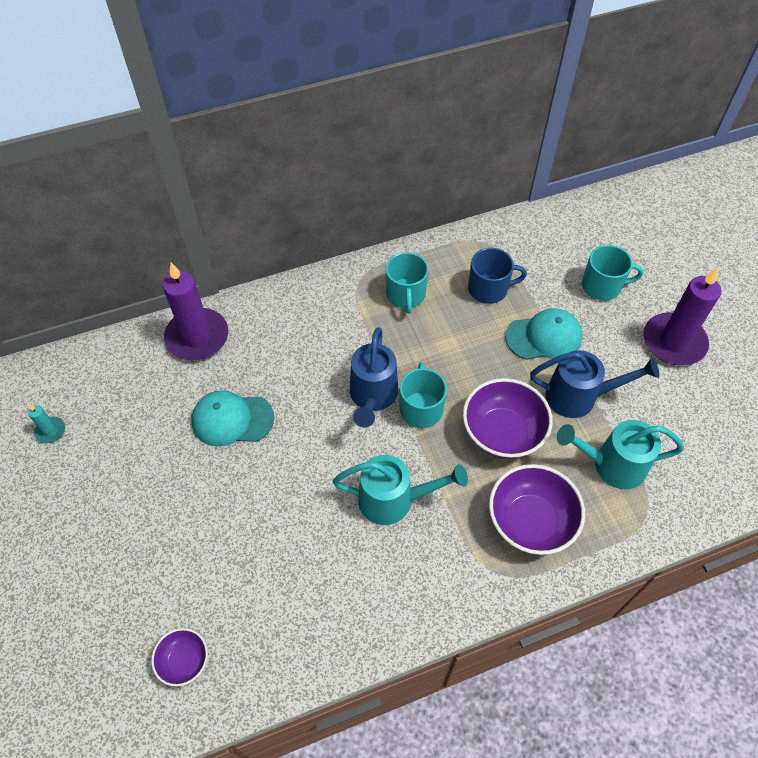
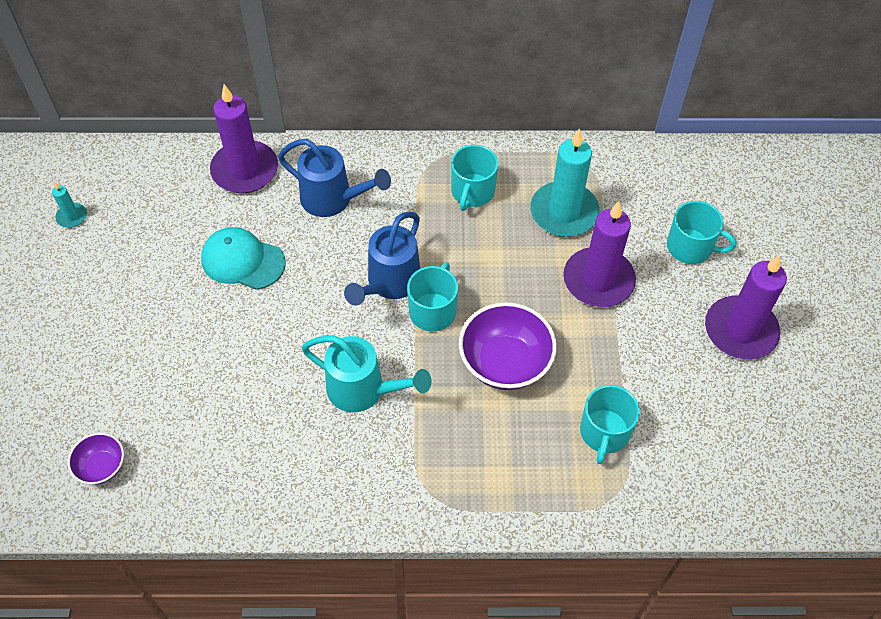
camera: 20 degrees right, 0 degrees up
blue mug [468,248,527,304] -> turquoise candle [530,128,600,237]
purple bowl [489,464,585,555] -> none
turquoise cap [505,308,582,360] -> purple candle [563,201,636,307]
blue watering can [530,350,659,418] -> blue watering can moved to [278,139,391,217]
turquoise watering can [557,420,684,489] -> turquoise mug [580,385,640,464]

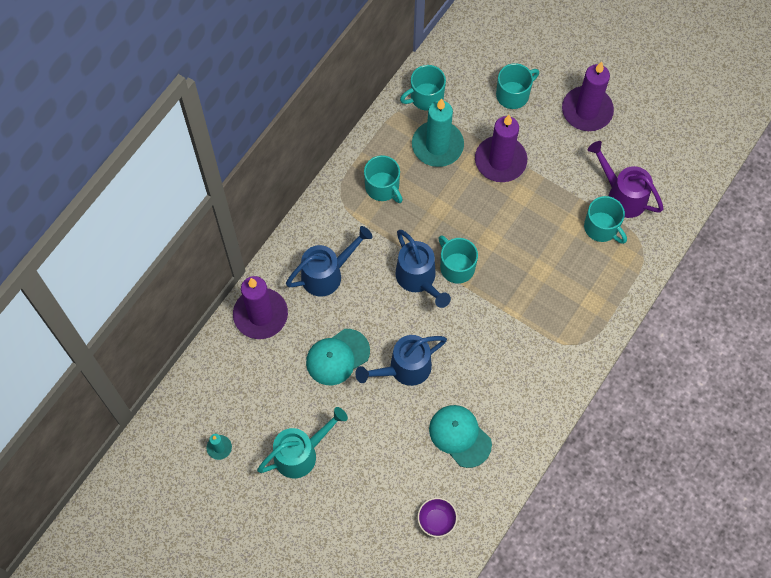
camera: 55 degrees left, 10 degrees up
turquoise watering can [302,335,431,412] -> turquoise watering can moved to [257,407,348,478]
purple bowl [459,302,557,390] -> none
none -> blue watering can [355,335,447,386]
none -> turquoise mug [400,65,446,111]
none -> turquoise cap [429,405,492,468]
none -> purple watering can [588,141,664,218]

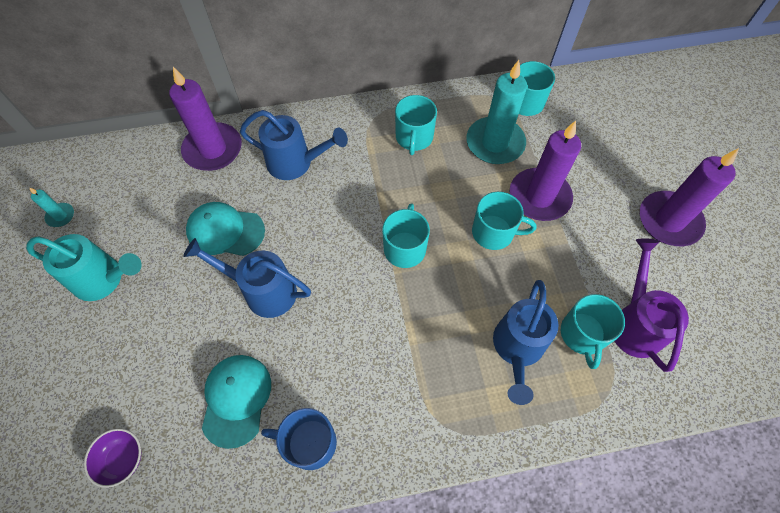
camera: 45 degrees right, 5 degrees down
blue watering can [395,230,451,308] -> blue watering can moved to [493,280,559,405]
turquoise mug [496,63,539,109] -> turquoise mug moved to [472,192,536,250]
none -> blue mug [261,408,337,470]

